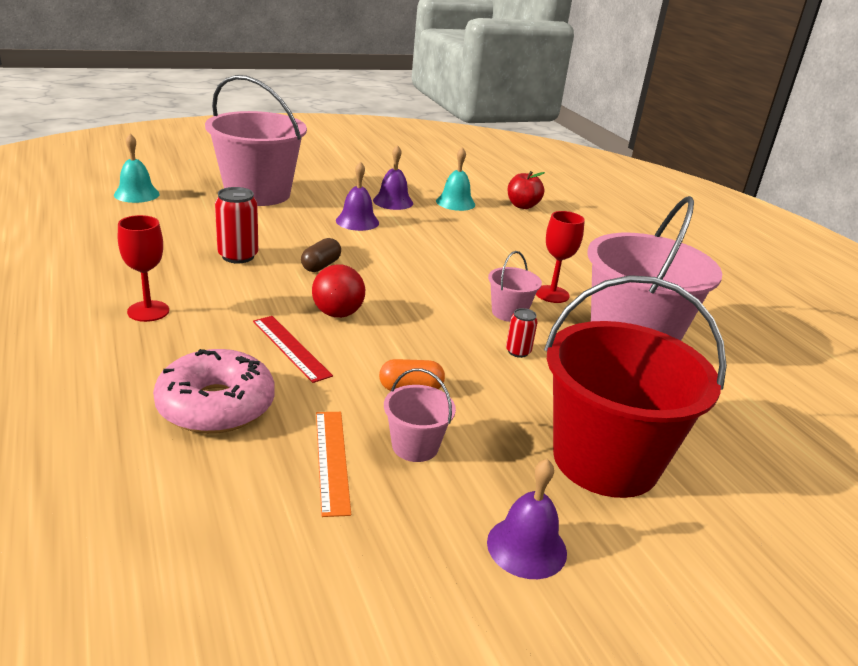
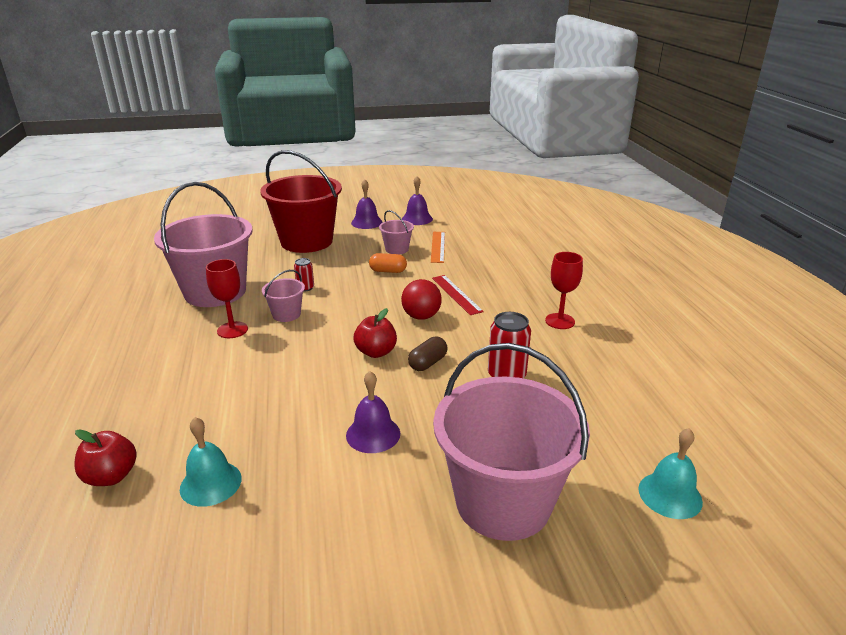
camera: 165 degrees left, 0 degrees up
pink donut [153,349,274,434] -> none
purple bell [373,145,413,210] -> purple bell moved to [402,176,433,225]
none -> red apple [354,308,397,358]

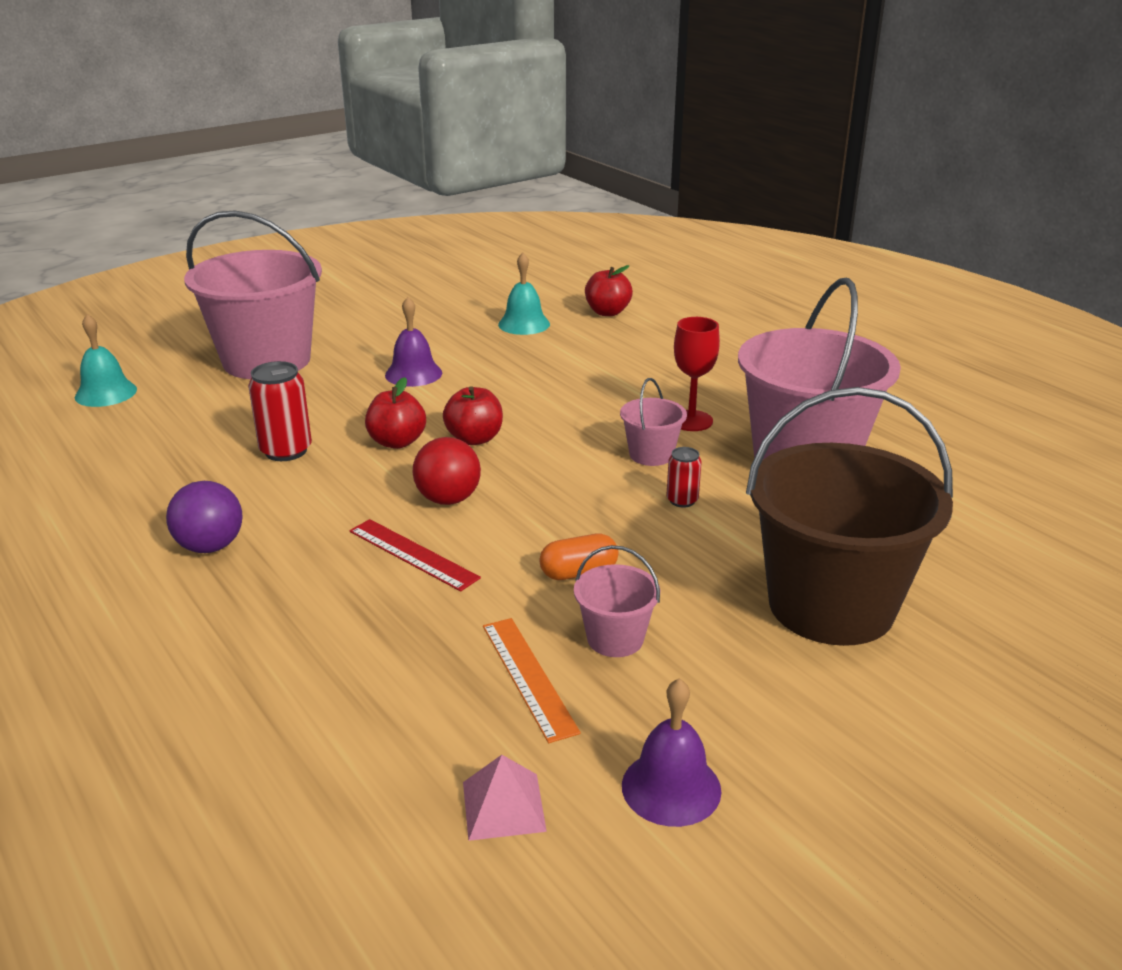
camera: 155 degrees right, 0 degrees up
red bucket [260,150,342,253] -> brown bucket [746,387,953,646]
purple bell [351,179,383,229] -> none
brown capsule [408,336,448,371] -> red apple [365,377,426,449]
red goblet [545,252,583,329] -> purple ball [166,481,243,553]
none -> pink pyramid [463,755,547,841]

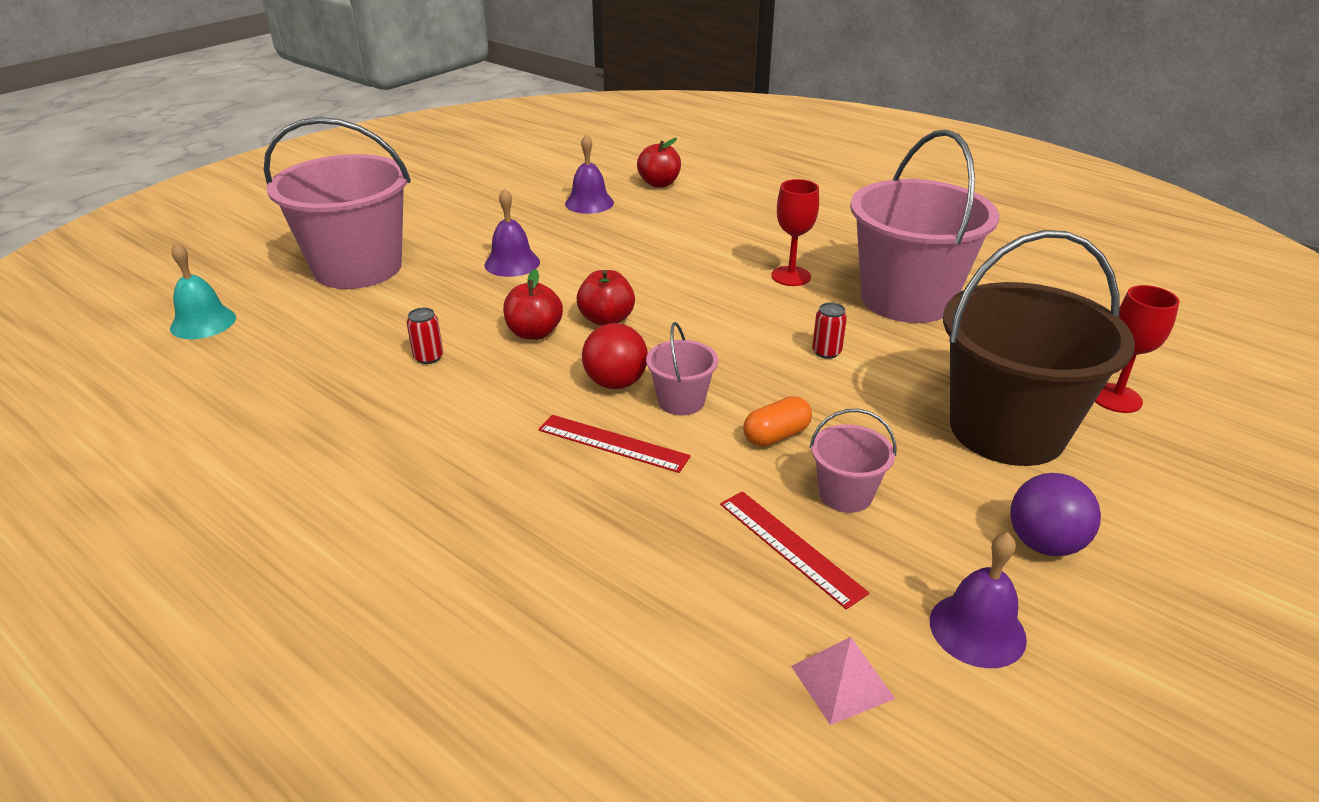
camera: 15 degrees left, 5 degrees up
purple ball [166,481,243,553] -> purple ball moved to [1010,473,1101,556]
red can [248,361,312,461] -> red can [406,308,443,364], size x0.57
orange ruler [483,618,581,743] -> red ruler [720,491,869,609]
turquoise bell [498,253,550,335] -> purple bell [565,134,614,214]
pink bucket [620,378,687,466] -> pink bucket moved to [646,322,718,415]
none -> red goblet [1095,285,1180,413]

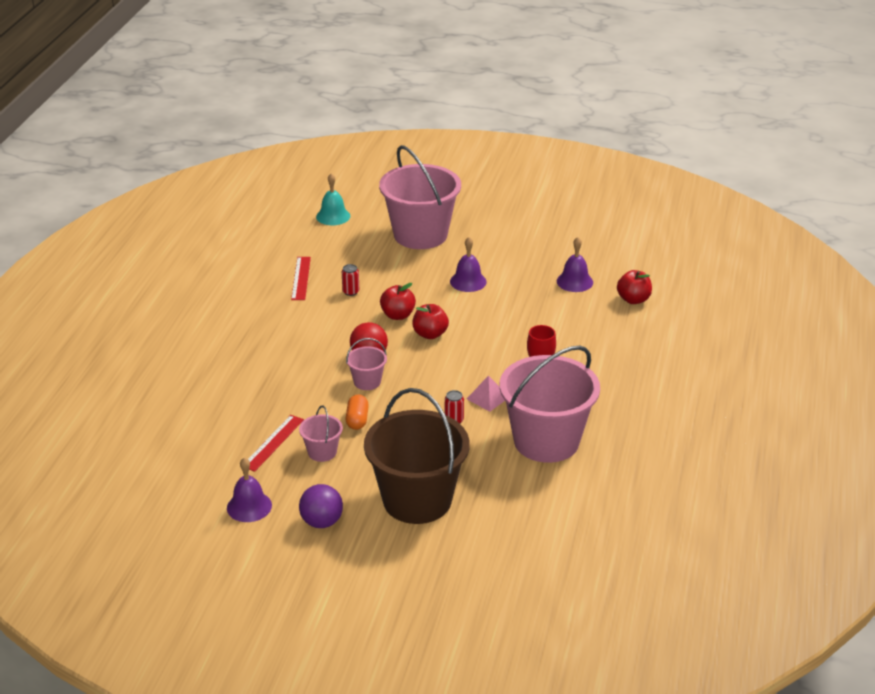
camera: 65 degrees right, 0 degrees up
red ruler [538,415,691,473] -> red ruler moved to [291,257,311,300]
orange capsule [743,396,812,447] -> orange capsule turned 60 degrees clockwise [346,394,369,430]
pink pyramid [791,637,895,725] -> pink pyramid moved to [467,375,505,412]
red goblet [1095,285,1180,413] -> none

